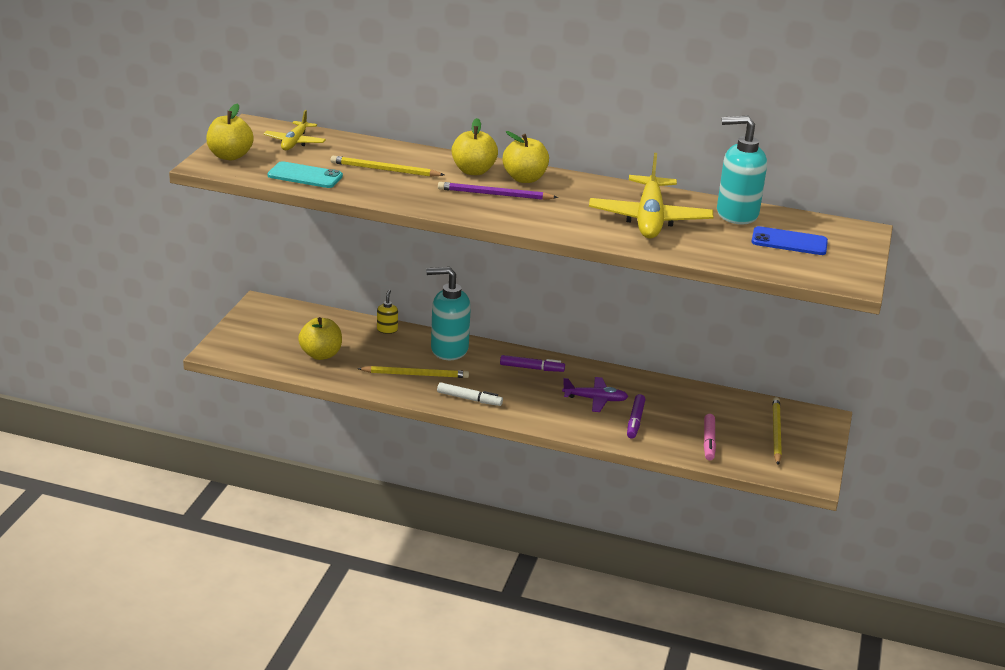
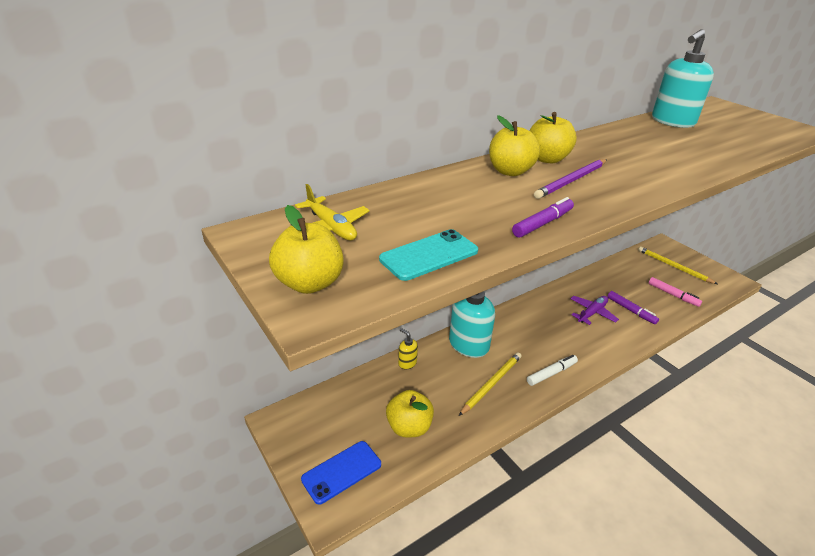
camera: 50 degrees left, 5 degrees up
yellow pencil [330,156,445,177] -> none
purple marker [500,355,565,372] -> purple marker moved to [512,197,574,238]
yellow plane [589,153,713,239] -> none
blue phone [752,226,828,255] -> blue phone moved to [301,441,381,505]

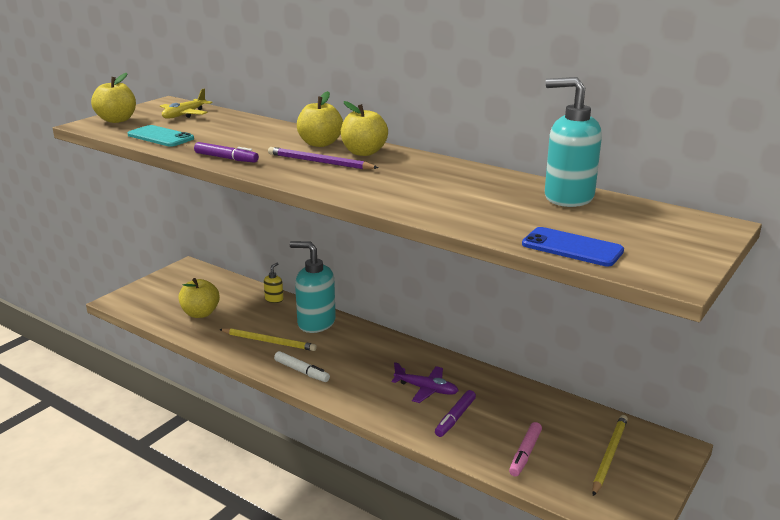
camera: 70 degrees right, 10 degrees down
blue phone [301,441,381,505] -> blue phone moved to [522,227,624,266]

